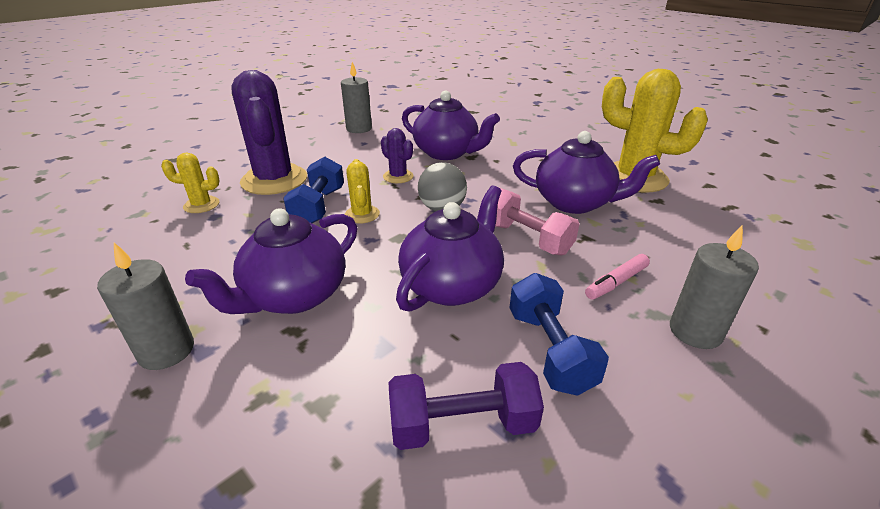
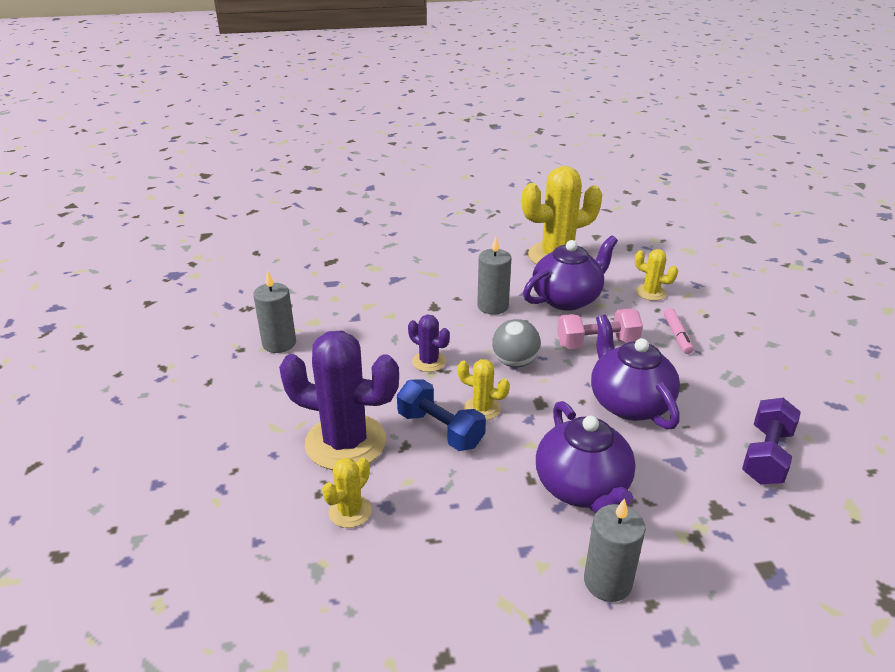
camera: 55 degrees left, 0 degrees up
purple cactus [381,128,413,183] -> purple cactus turned 45 degrees clockwise [408,315,450,372]
purple teapot [402,90,500,160] -> none
blue dumbbell [509,273,609,396] -> none
grey candle [670,225,759,349] -> grey candle moved to [477,237,511,315]
none -> yellow cactus [635,249,678,301]

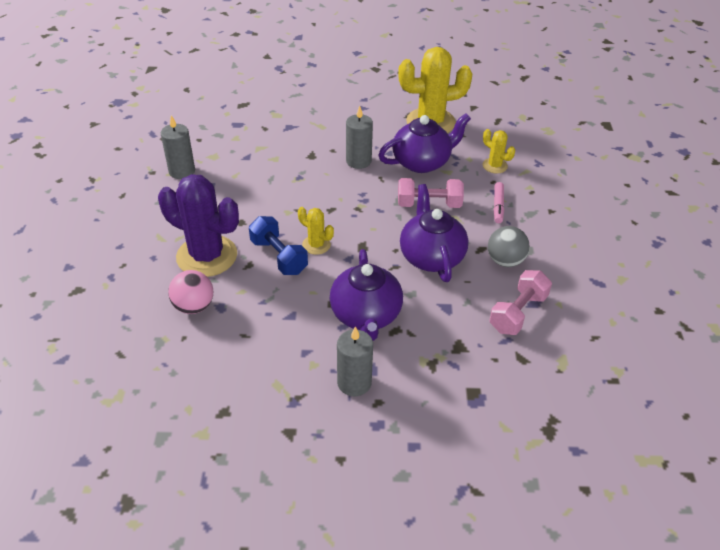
camera: 10 degrees right, 10 degrees up
yellow cactus [322,458,372,528] -> pink ball [168,270,213,314]
purple cactus [408,315,450,372] -> none
grey ball [492,319,541,368] -> grey ball moved to [488,226,530,267]
purple dumbbell [742,398,801,484] -> pink dumbbell [489,270,552,335]

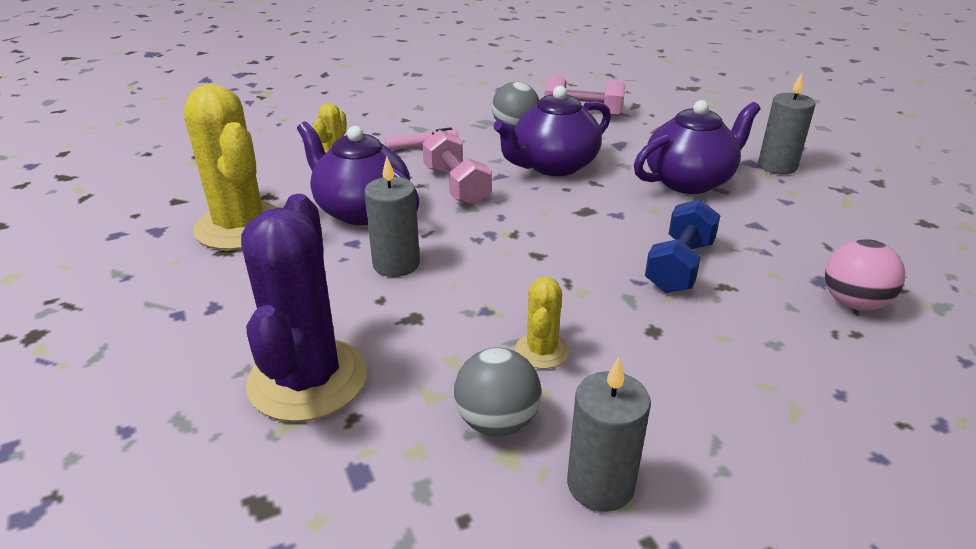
camera: 115 degrees left, 10 degrees down
purple cactus [158,174,239,277] -> purple cactus moved to [241,194,367,422]
yellow cactus [298,207,334,255] -> yellow cactus moved to [515,277,569,369]
none -> grey ball [454,348,541,436]

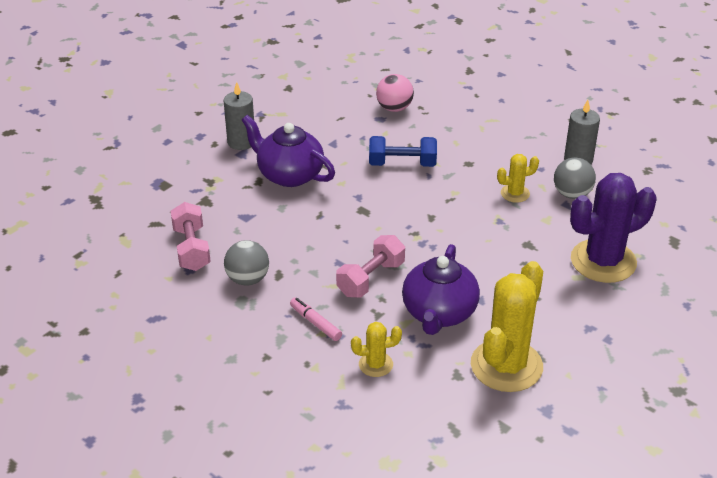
camera: 115 degrees left, 5 degrees up
grey candle [364,157,420,277] -> none
purple teapot [493,86,611,176] -> none

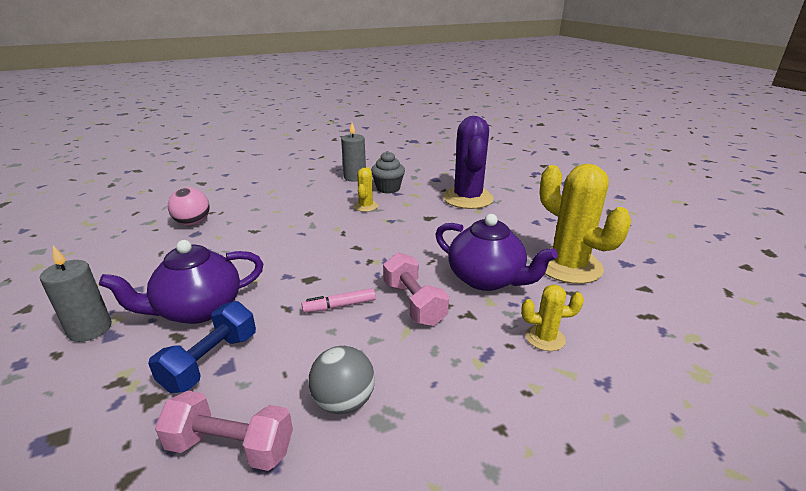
camera: 65 degrees left, 10 degrees down
pink marker [290,297,342,341] -> pink marker moved to [302,288,376,313]
yellow cactus [351,322,402,377] -> yellow cactus turned 75 degrees clockwise [521,284,584,351]
blue dumbbell [369,136,437,167] -> blue dumbbell moved to [148,301,256,393]
grey ball [554,157,596,199] -> grey cupcake [371,151,405,194]

